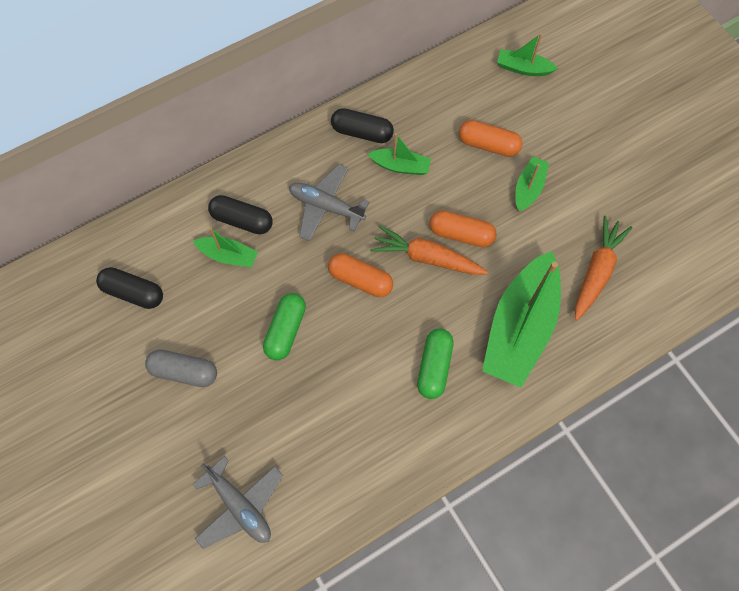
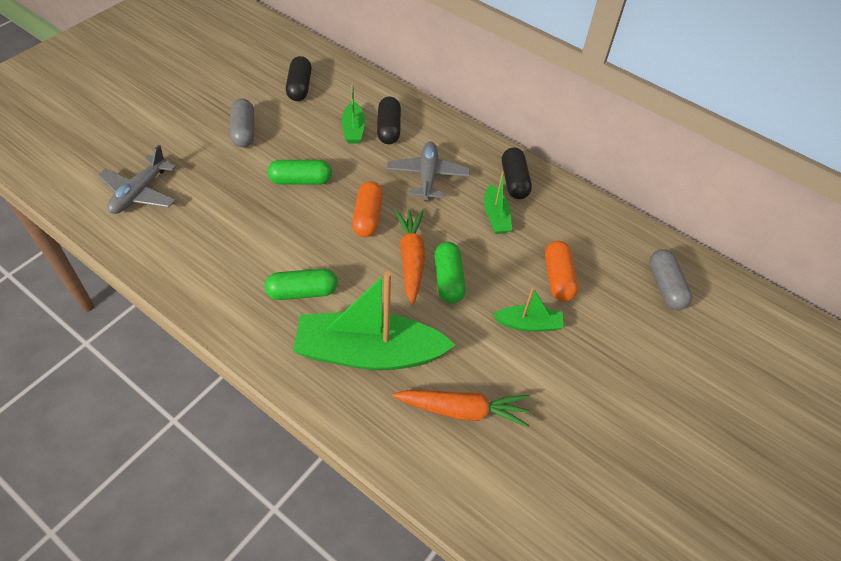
camera: 65 degrees right, 15 degrees down
orange capsule [429,210,497,247] -> green capsule [434,242,466,303]
green boat [497,33,558,76] -> grey capsule [649,249,692,310]

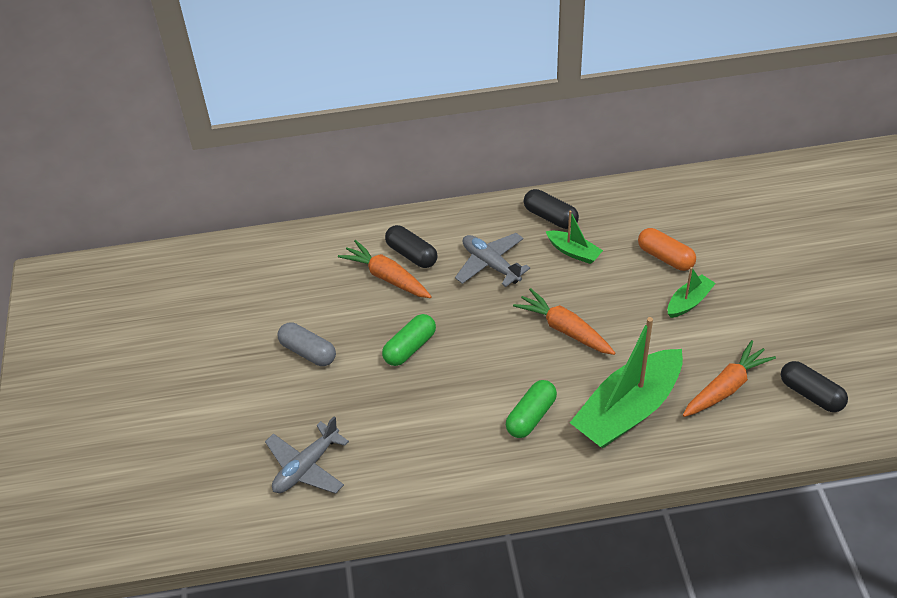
camera: 40 degrees left, 5 degrees down
grey plane [98,145,176,214] -> grey plane turned 60 degrees clockwise [265,416,349,494]
black capsule [286,56,312,101] -> black capsule moved to [781,361,848,412]
green boat [342,84,365,143] -> orange carrot [338,240,432,298]
orange capsule [352,182,383,237] -> none
green capsule [434,242,466,303] -> none
grey capsule [649,249,692,310] -> none

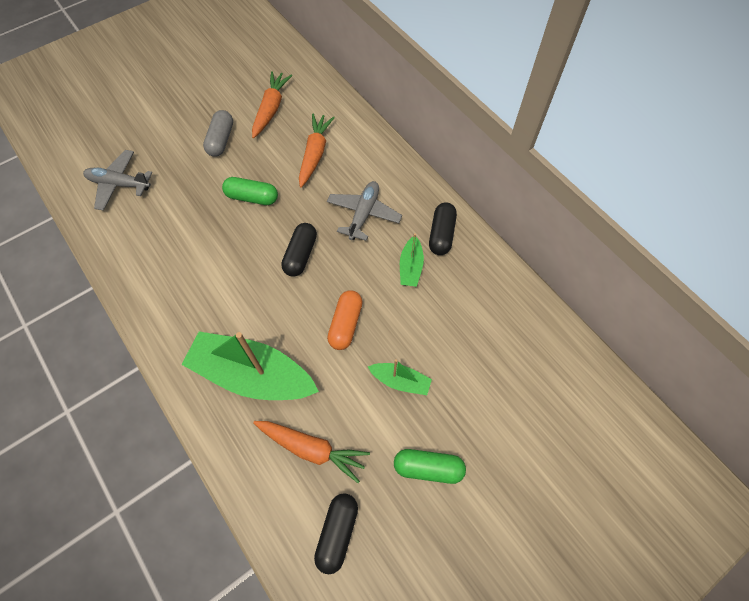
camera: 60 degrees right, 15 degrees up
black capsule [385,225,437,268] -> black capsule moved to [281,223,317,277]
green capsule [506,380,557,438] -> green capsule moved to [394,449,466,484]
orange carrot [513,288,615,355] -> orange carrot moved to [252,71,292,138]
orange capsule [638,228,696,271] -> orange capsule moved to [327,290,363,350]

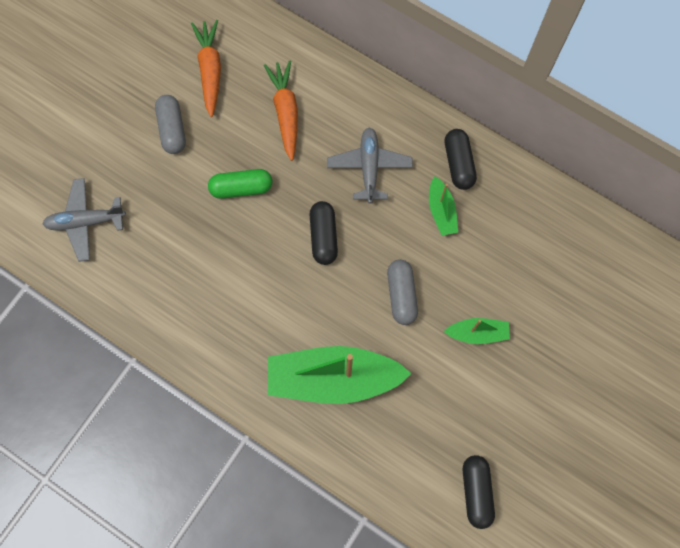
camera: 20 degrees left, 10 degrees up
orange carrot [253,421,370,483] -> none
orange capsule [327,290,363,350] -> grey capsule [387,260,418,325]
green capsule [394,449,466,484] -> none

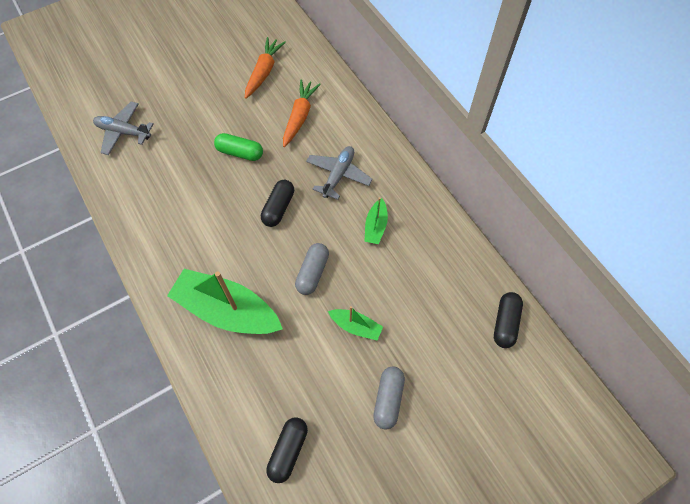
camera: 25 degrees right, 10 degrees down
grey capsule [155,95,186,154] -> grey capsule moved to [373,366,405,430]
black capsule [444,129,477,190] -> black capsule moved to [494,292,523,348]

